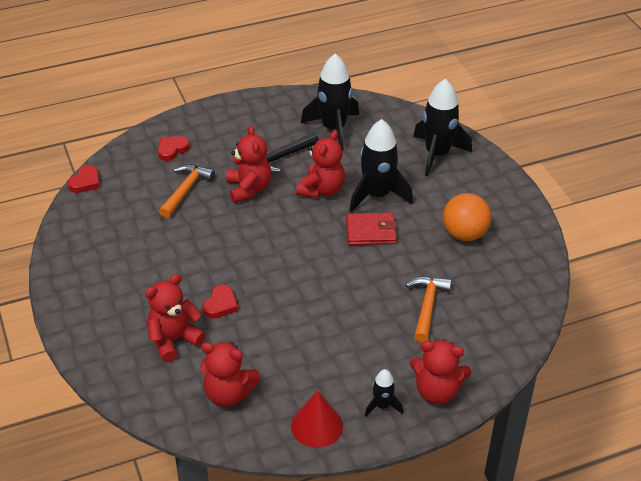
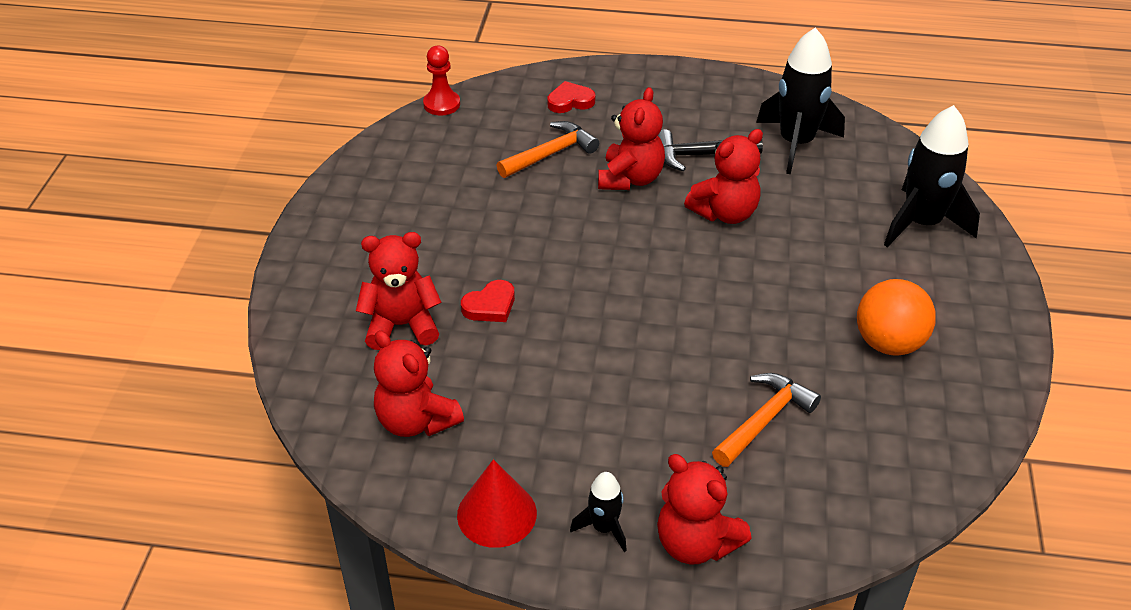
camera: 30 degrees right, 0 degrees up
red heart [68,165,100,193] -> red pawn [423,46,460,116]
red wallet [346,213,397,245] -> none
black rocket [349,119,413,213] -> none

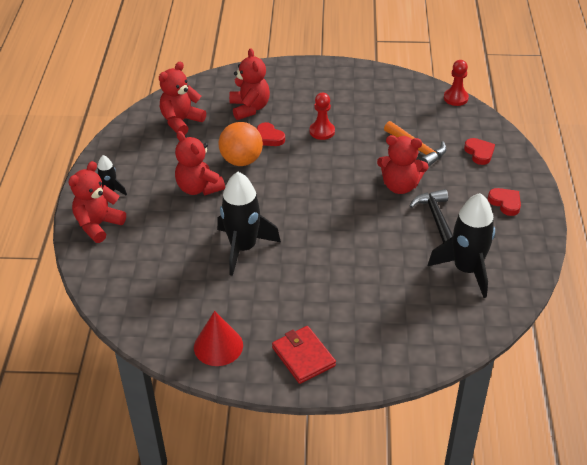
camera: 85 degrees right, 0 degrees up
red cone [457,459,537,548] -> red cone moved to [194,311,243,366]
red teddy bear [684,129,763,224] -> red teddy bear moved to [175,131,225,195]
orange hammer [712,373,821,467] -> none
orange ball [857,279,936,356] -> orange ball moved to [219,122,263,166]
black rocket [884,105,980,247] -> black rocket moved to [217,172,281,276]
none -> red wallet [272,326,336,384]
none -> red pawn [310,93,335,140]
none -> red heart [488,188,521,216]

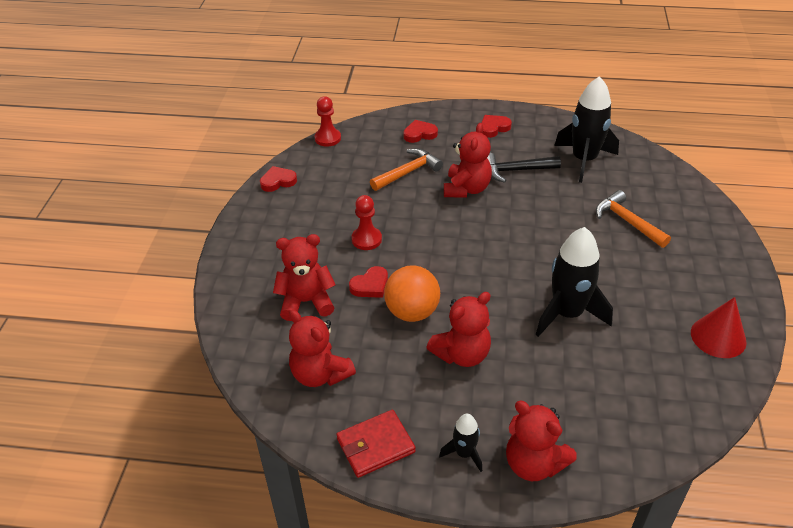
camera: 85 degrees left, 0 degrees up
red wallet [272,326,336,384] -> red wallet moved to [336,410,416,478]
none -> red heart [260,166,297,192]
none -> orange hammer [596,190,671,248]

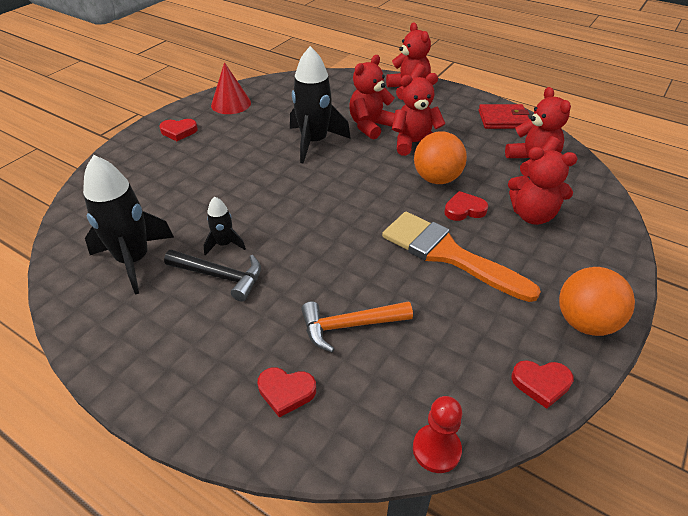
camera: 155 degrees left, 0 degrees up
red pawn [352,195,382,250] -> orange brush [382,212,541,302]
black rocket [439,414,482,472] -> black rocket moved to [204,196,246,255]
red teddy bear [444,123,492,197] -> red teddy bear moved to [349,55,395,140]
red heart [481,115,512,138] -> red heart moved to [159,119,198,141]
orange hammer [596,190,671,248] -> none
none -> orange ball [559,267,635,336]

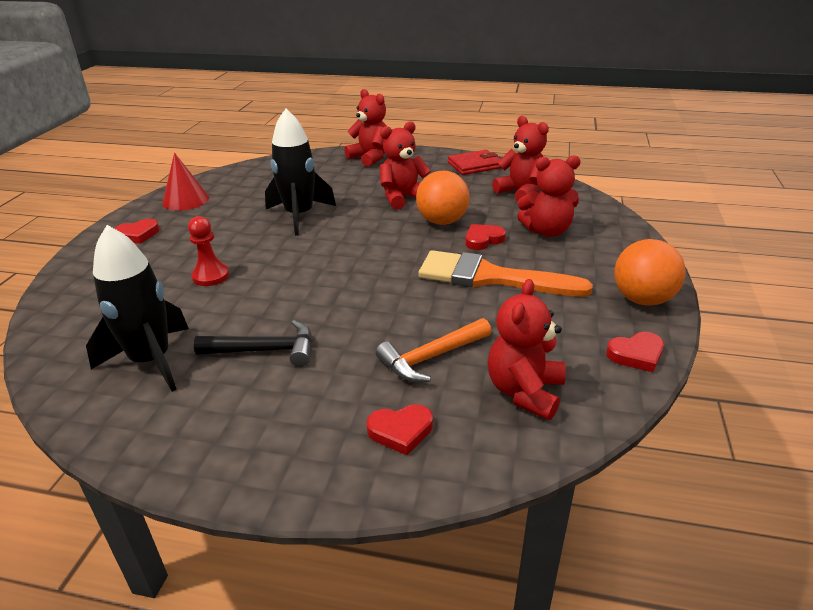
camera: 20 degrees left, 10 degrees down
black rocket [204,196,246,255] -> none
red teddy bear [349,55,395,140] -> red teddy bear moved to [488,279,566,420]
red pawn [413,396,462,473] -> red pawn moved to [188,216,229,286]

